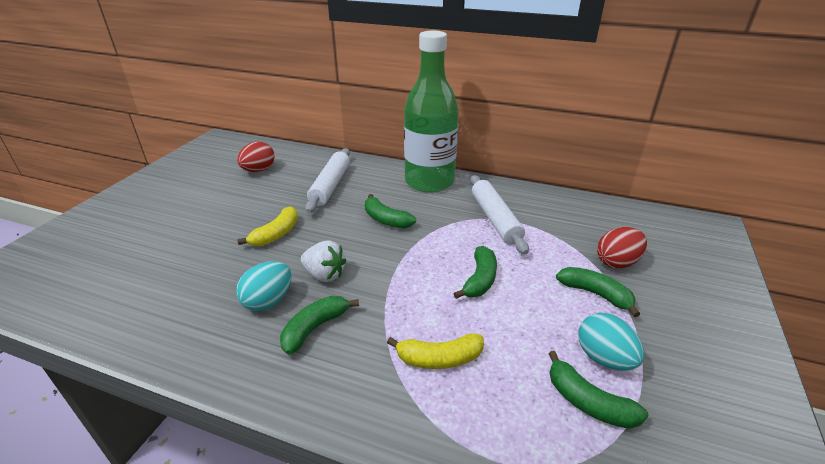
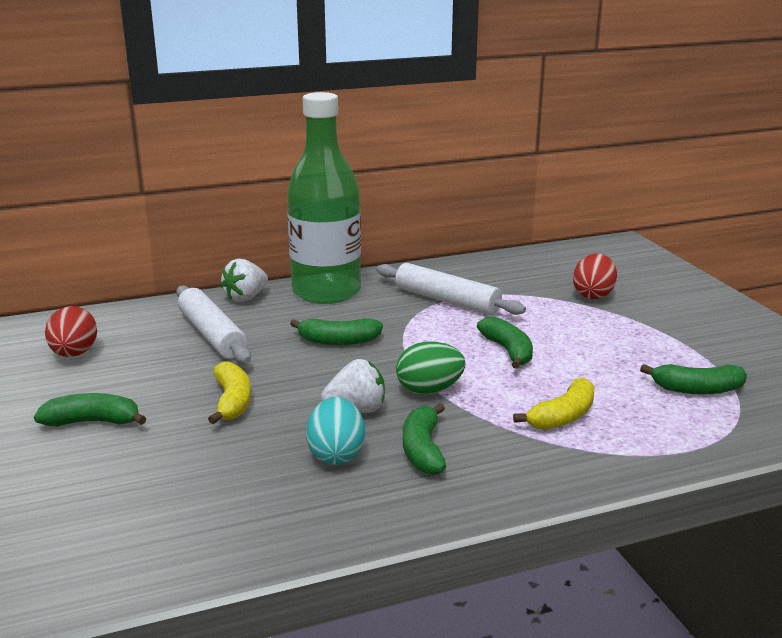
camera: 40 degrees left, 10 degrees down
green banana [556,267,640,317] -> green banana moved to [34,393,146,426]
turquoise egg [578,313,644,371] -> none
none -> white strawberry [221,259,268,302]
none -> green egg [396,342,466,395]

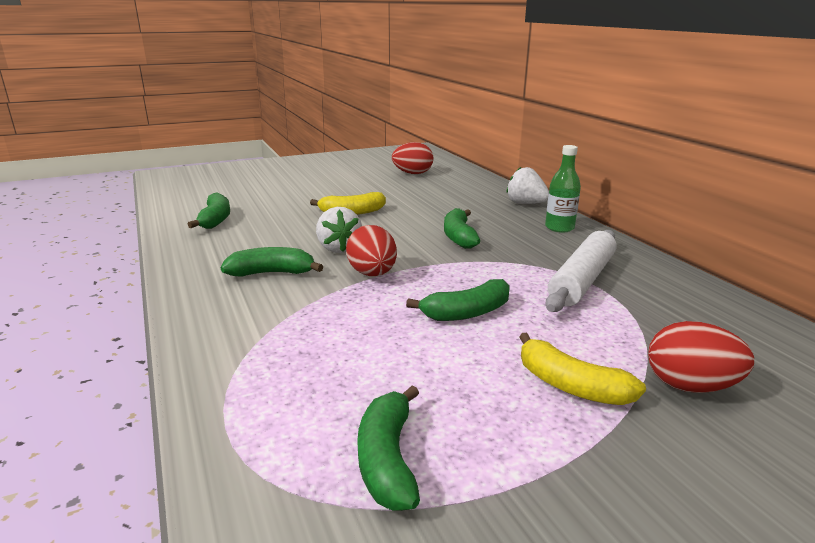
camera: 85 degrees right, 0 degrees up
green banana [34,393,146,426] -> green banana moved to [187,192,230,229]
white rolling pin [176,285,251,364] -> none
green bottle [287,92,361,304] -> green bottle [545,145,581,233], size x0.43
turquoise egg [306,397,365,465] -> none
green egg [396,342,466,395] -> red egg [346,225,397,276]
yellow banana [513,377,595,430] -> yellow banana moved to [519,333,646,405]

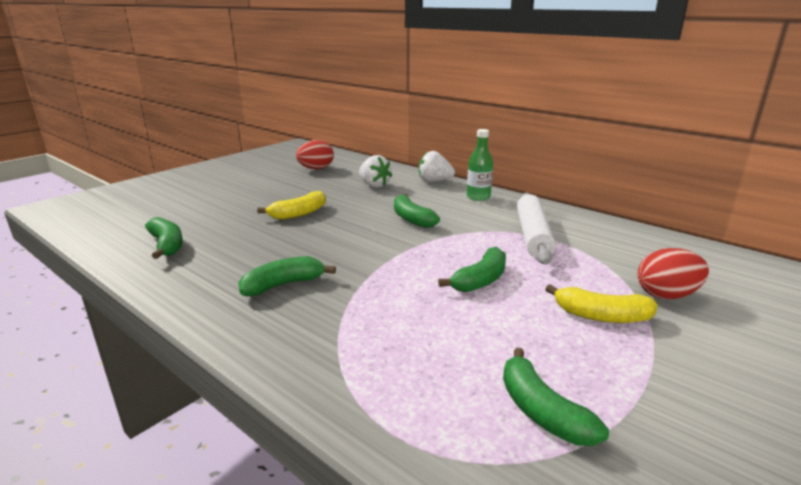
camera: 25 degrees left, 0 degrees up
white strawberry [316,207,362,253] -> white strawberry moved to [359,155,392,188]
red egg [346,225,397,276] -> none

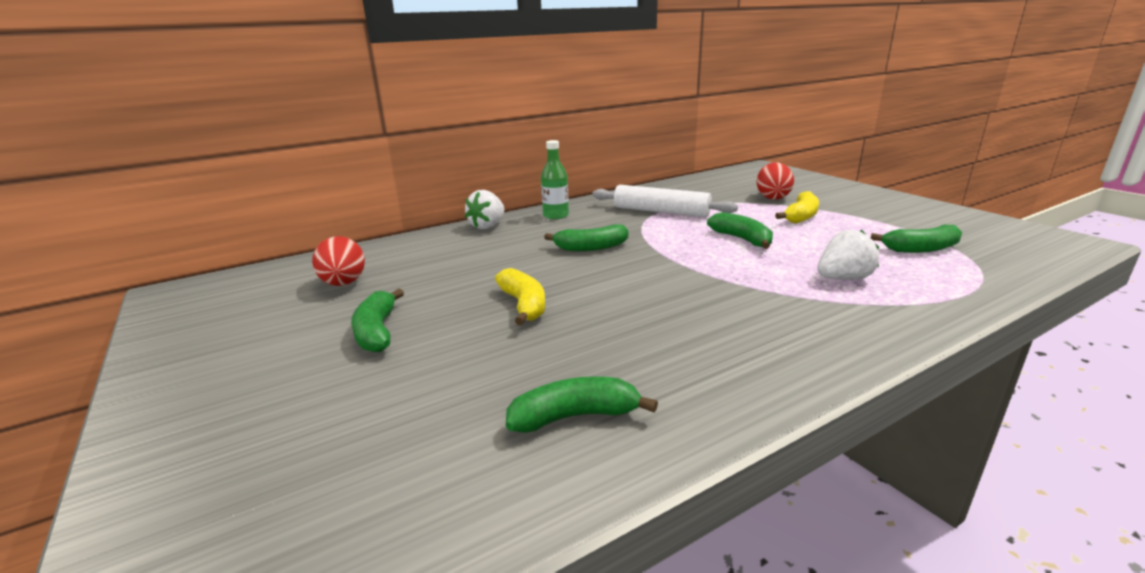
camera: 70 degrees left, 0 degrees up
green banana [238,256,336,296] -> green banana moved to [351,289,404,352]
white strawberry [359,155,392,188] -> white strawberry moved to [818,230,879,280]

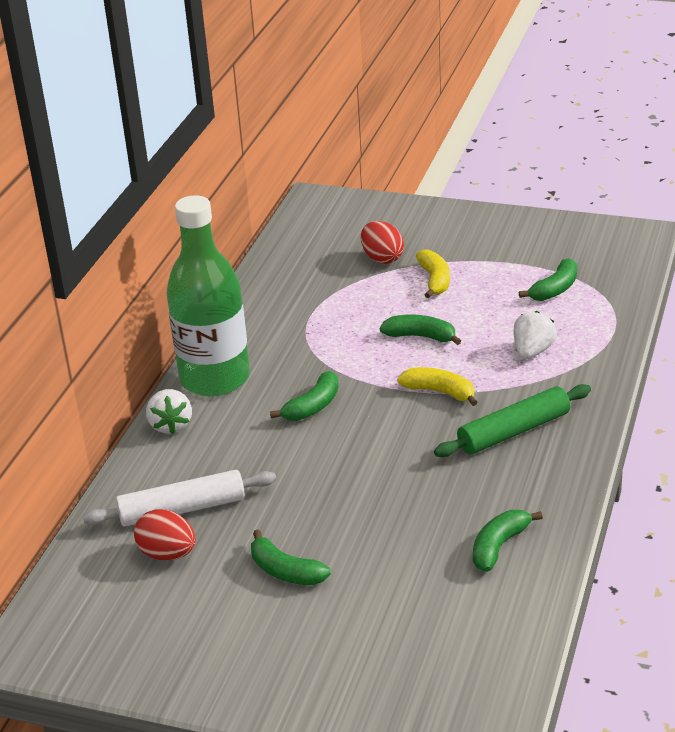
camera: 40 degrees left, 10 degrees up
yellow banana [495,268,545,325] -> yellow banana moved to [397,367,478,406]
green bottle [541,140,569,219] -> green bottle [167,195,250,397], size x2.31
white rolling pin [592,185,738,217] -> white rolling pin moved to [83,470,276,527]
none -> green rolling pin [434,384,591,457]

